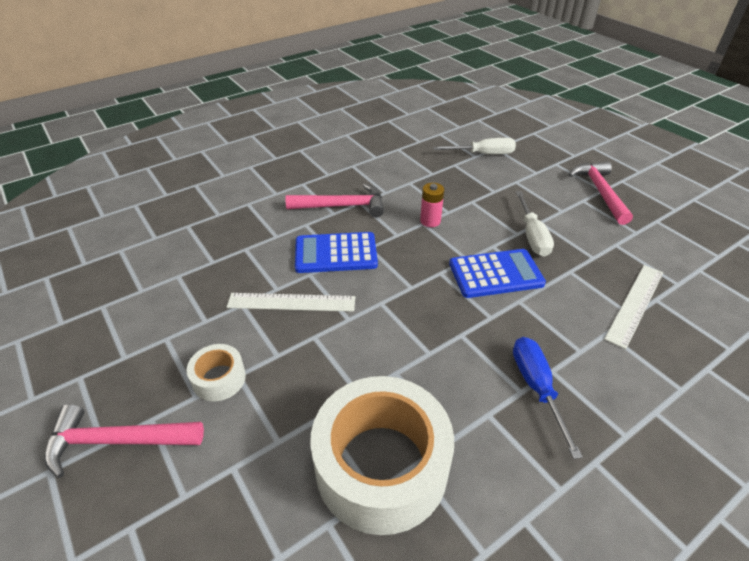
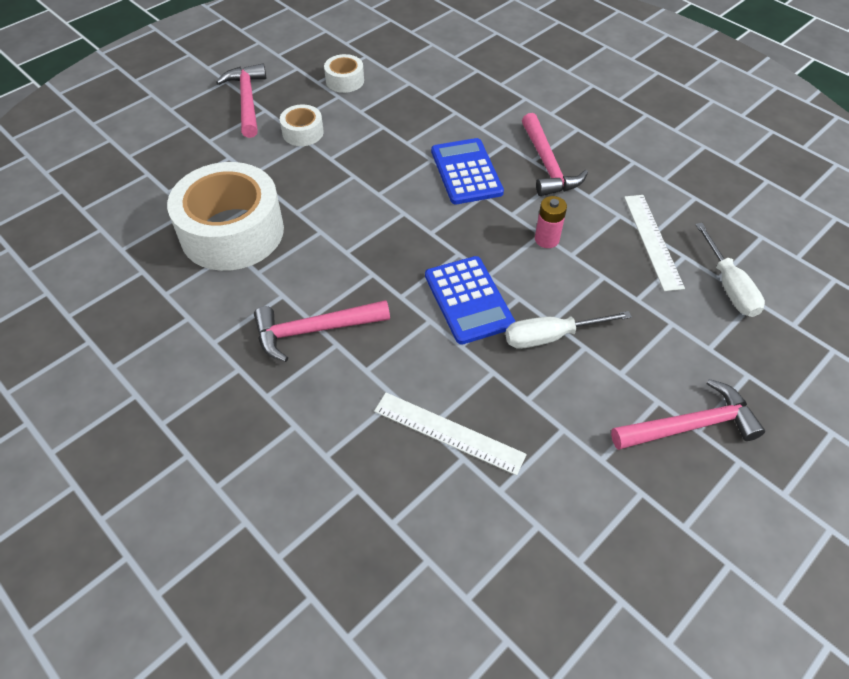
camera: 80 degrees right, 10 degrees up
white ruler [227,293,355,312] -> white ruler moved to [624,195,685,291]
blue screwdriver [513,337,583,459] -> pink hammer [254,300,390,362]
none -> white tape [324,54,364,93]

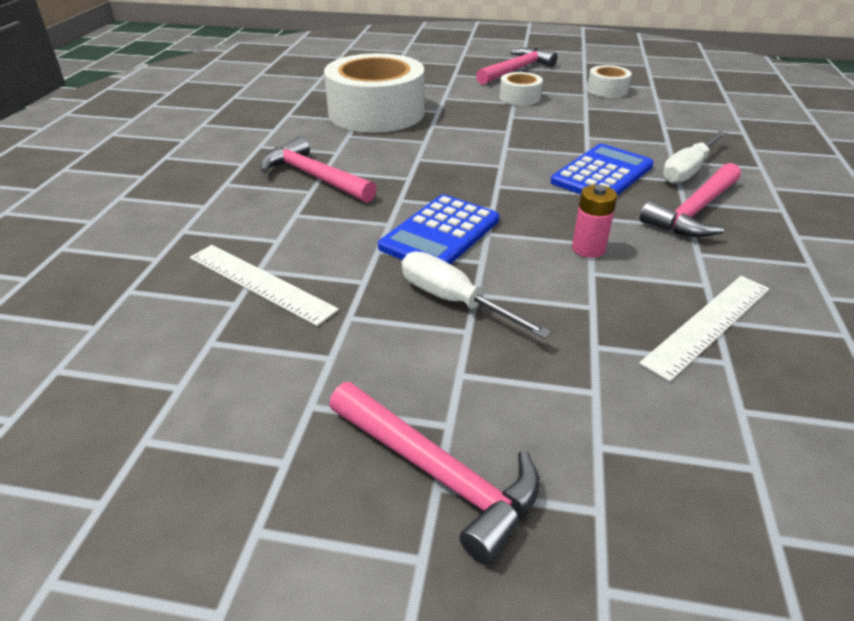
camera: 55 degrees right, 15 degrees down
white ruler [374,393,527,475] -> white ruler turned 45 degrees counterclockwise [190,245,339,326]
white screwdriver [695,223,765,317] -> white screwdriver moved to [663,131,727,184]

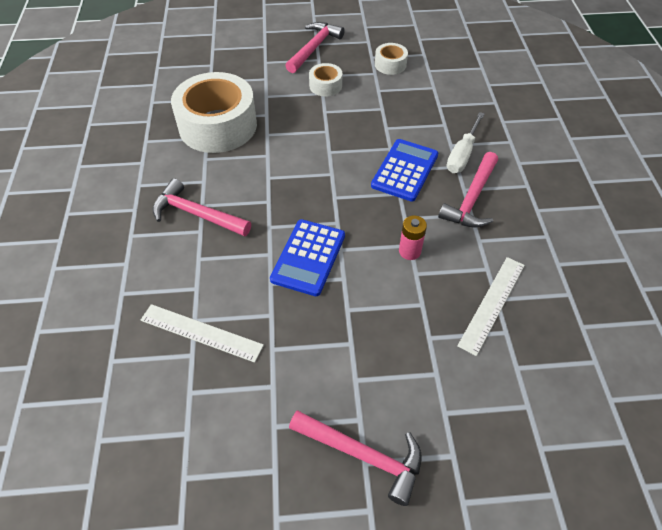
camera: 15 degrees left, 15 degrees up
white screwdriver [402,251,551,339] -> none

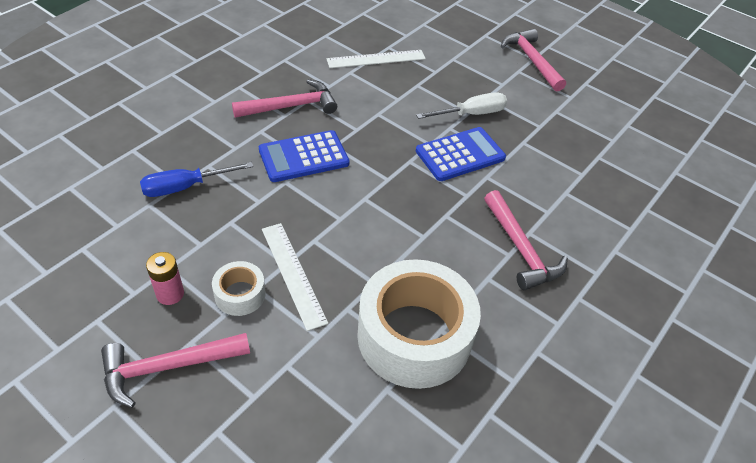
camera: 140 degrees left, 5 degrees down
white ruler [141,304,264,363] -> white ruler moved to [262,223,328,331]
white tape [375,43,408,75] -> none
pink battery [399,215,427,260] -> pink battery moved to [146,252,184,305]
white screwdriver [447,112,485,173] -> white screwdriver moved to [416,92,507,119]
none -> blue screwdriver [140,162,253,197]

